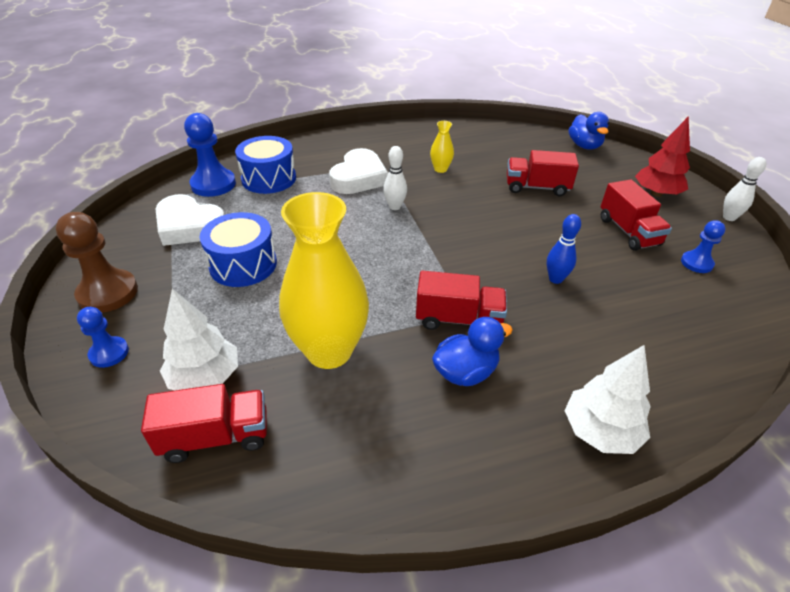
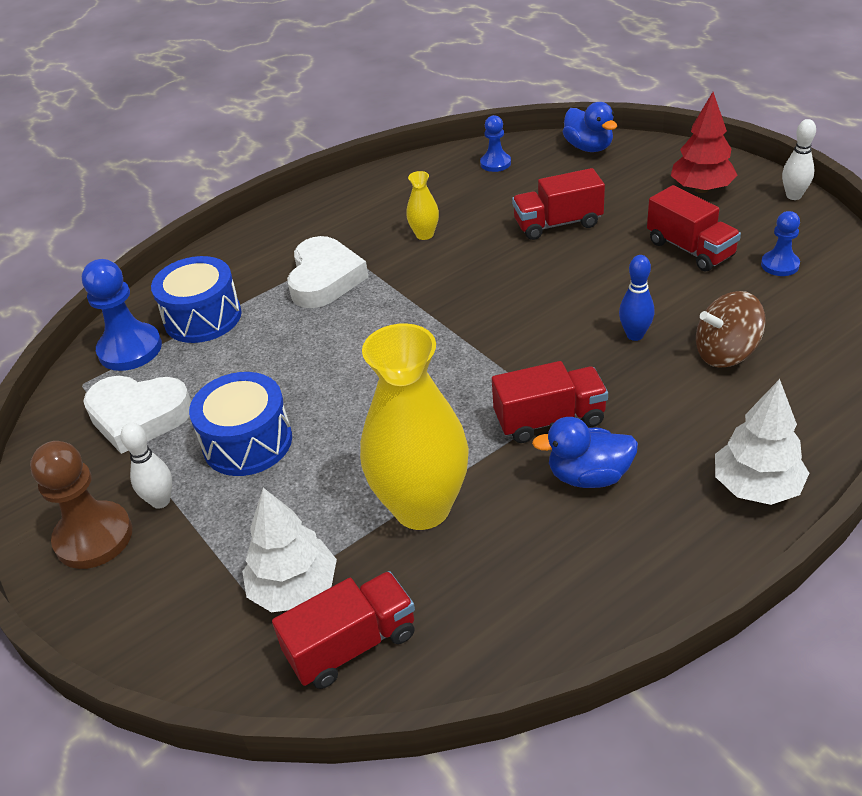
camera: 15 degrees left, 0 degrees up
blue pawn [77,307,129,368] -> blue pawn moved to [480,115,511,172]
white bowling pin [383,146,407,210] -> white bowling pin moved to [121,423,172,509]
blue duck [432,317,513,386] -> blue duck turned 135 degrees counterclockwise [532,417,638,488]
none -> brown spinning top [696,291,766,368]

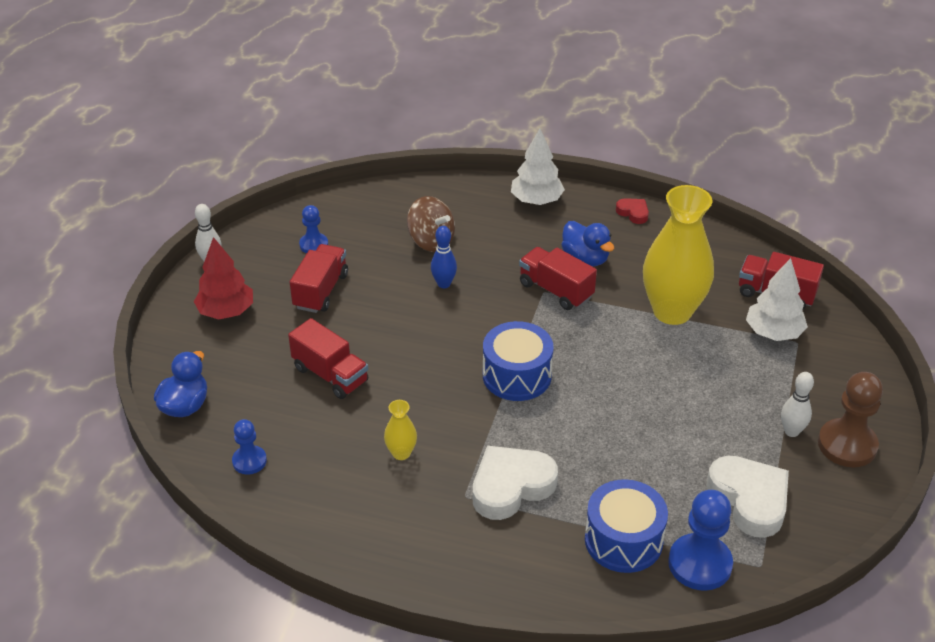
camera: 130 degrees left, 0 degrees up
blue drum [189,372,292,476] -> blue drum moved to [483,321,553,401]
none -> red heart [616,198,649,224]

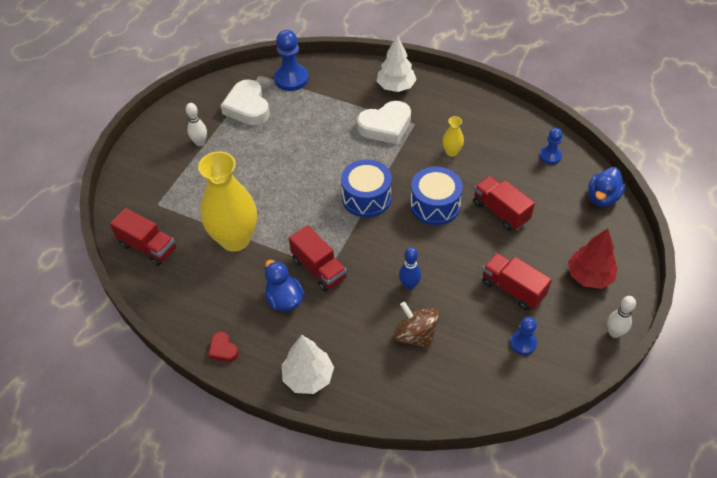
camera: 170 degrees left, 10 degrees up
red truck [290,244,348,313] -> red truck turned 105 degrees clockwise [482,253,552,310]
blue drum [585,479,668,573] -> blue drum moved to [410,167,463,225]
white tree [746,258,808,341] -> white tree moved to [377,35,417,92]
brown pawn [818,372,883,467] -> none

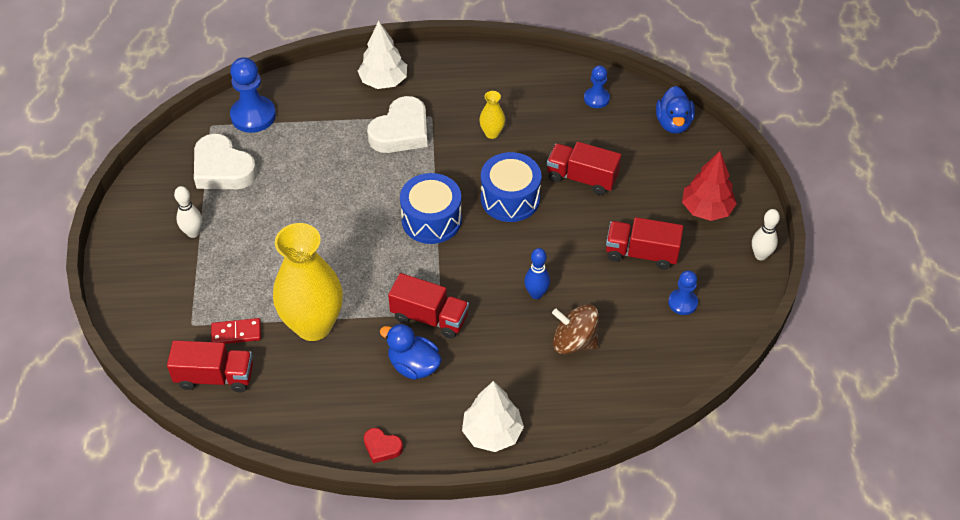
camera: 30 degrees left, 0 degrees up
none -> red domino [211,318,261,344]

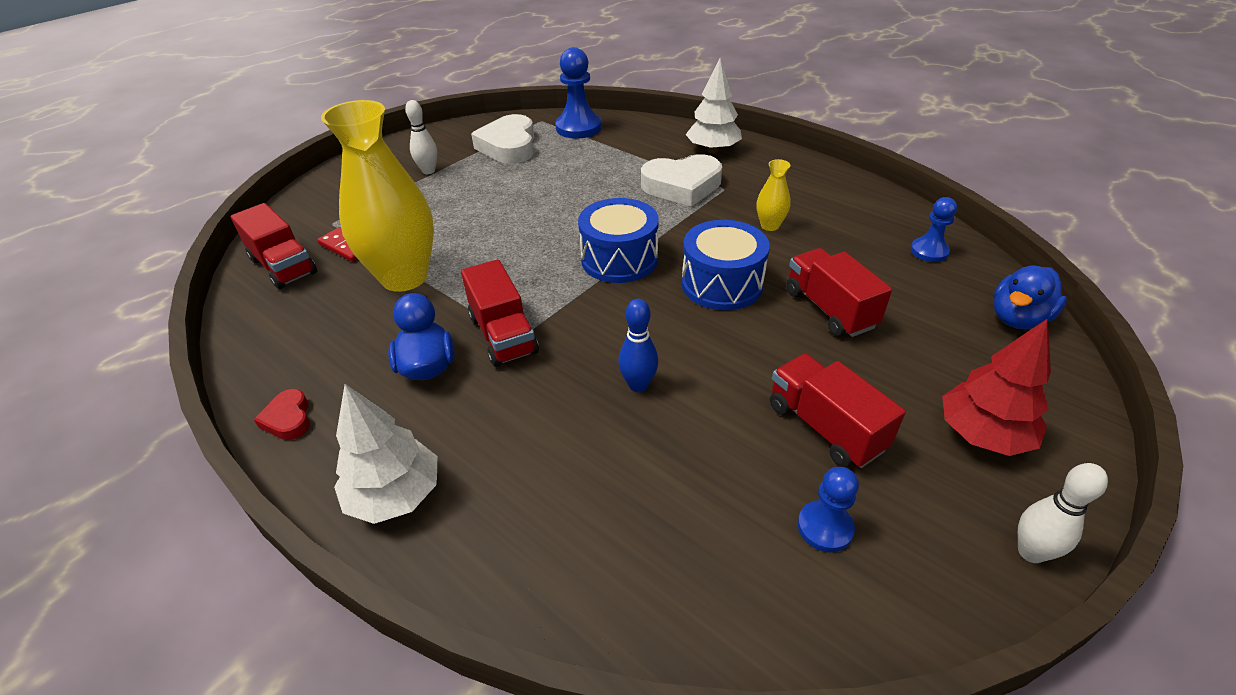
camera: 45 degrees right, 10 degrees down
brown spinning top [552,304,599,354] -> none

